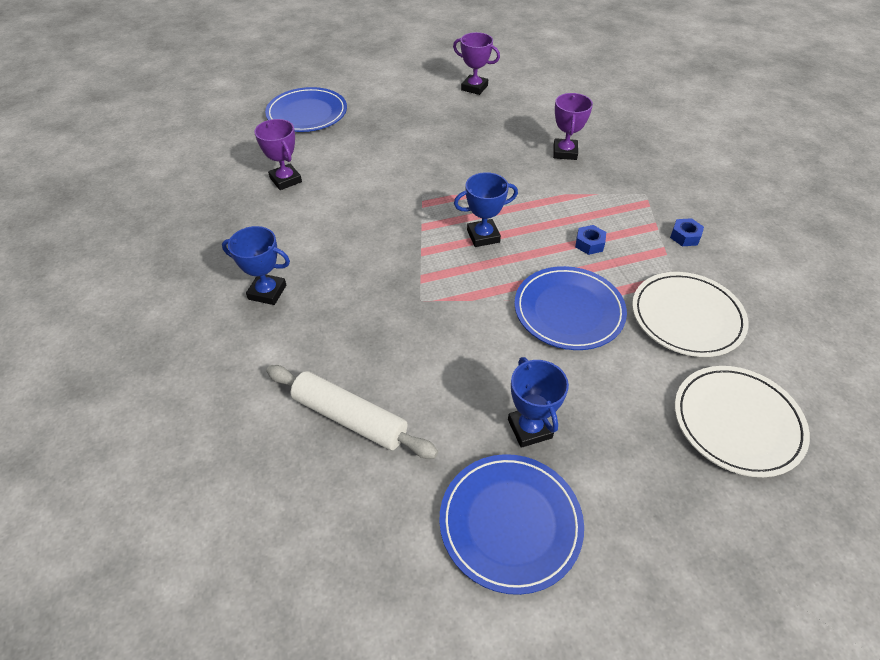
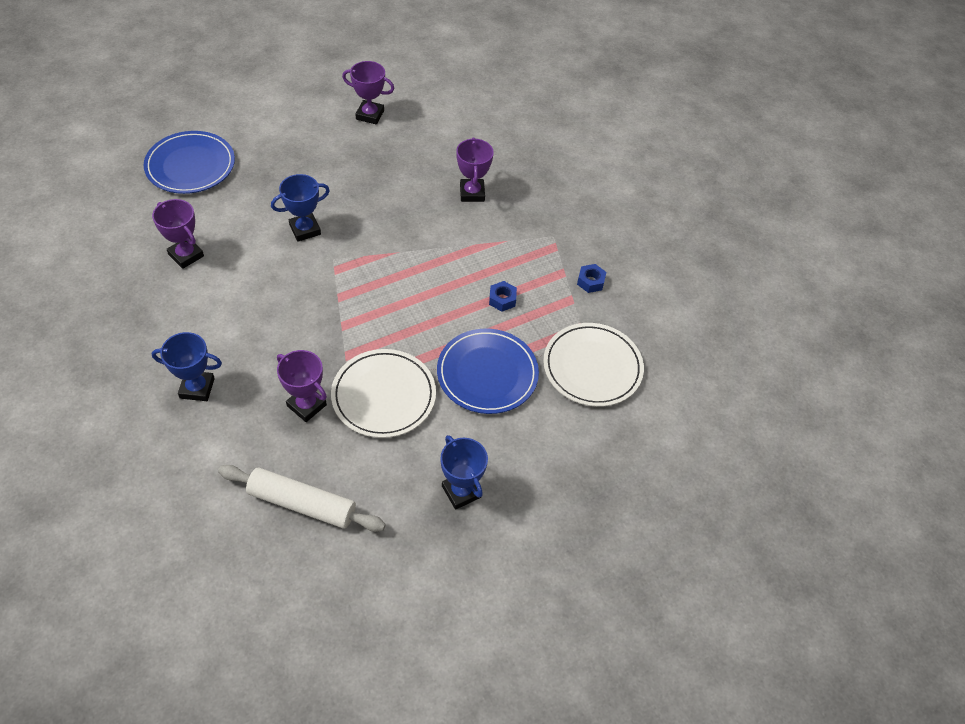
camera: 15 degrees left, 5 degrees up
blue plate [439,454,584,595] -> none
blue trophy [454,172,518,247] -> blue trophy moved to [271,174,330,242]
white plate [675,366,810,477] -> white plate moved to [331,349,436,438]
none -> purple trophy [277,350,327,422]

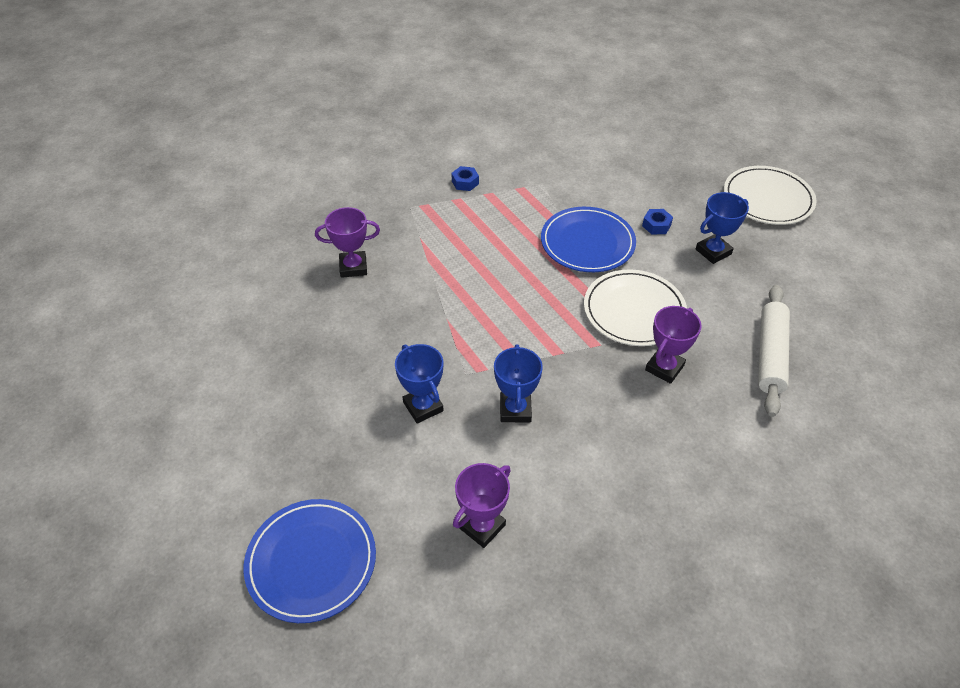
camera: 90 degrees left, 5 degrees down
blue trophy [152,332,222,401] -> blue trophy moved to [494,344,543,422]
purple trophy [342,61,394,125] -> none
blue nut [489,281,517,312] -> blue nut moved to [642,209,673,234]
white plate [543,323,644,407] -> white plate moved to [724,166,817,225]

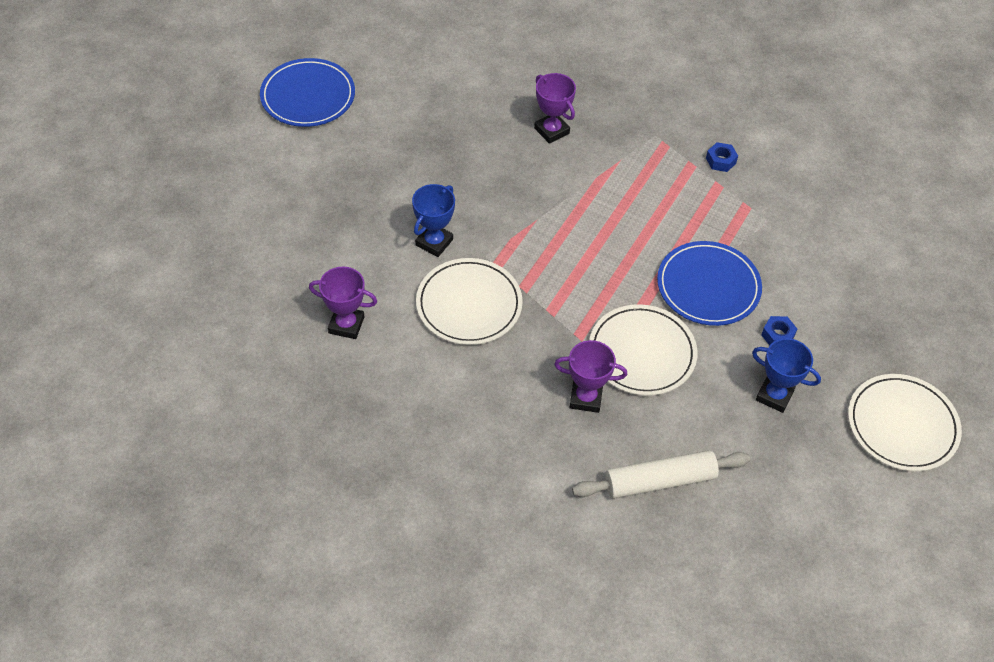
camera: 60 degrees right, 5 degrees up
blue plate [244,499,376,623] -> blue plate moved to [260,58,355,127]
blue trophy [494,344,543,422] -> white plate [416,258,523,345]

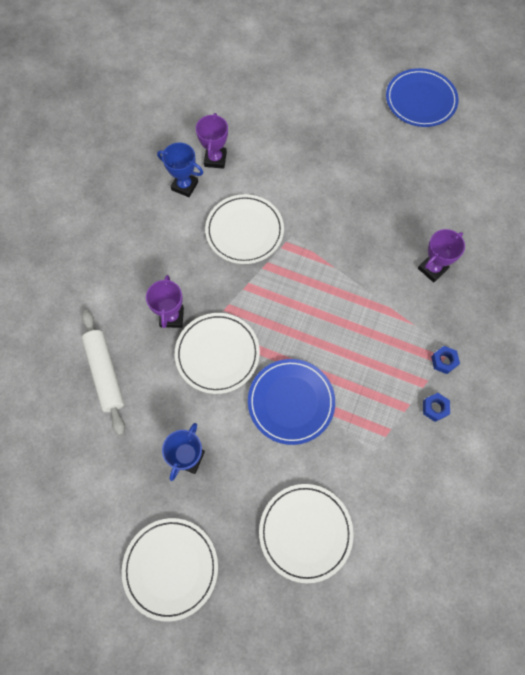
camera: 85 degrees right, 15 degrees up
blue trophy [412,184,455,257] -> blue trophy moved to [157,142,203,197]
blue nut [761,316,797,345] -> blue nut moved to [431,346,460,374]
none -> white plate [259,484,354,583]

